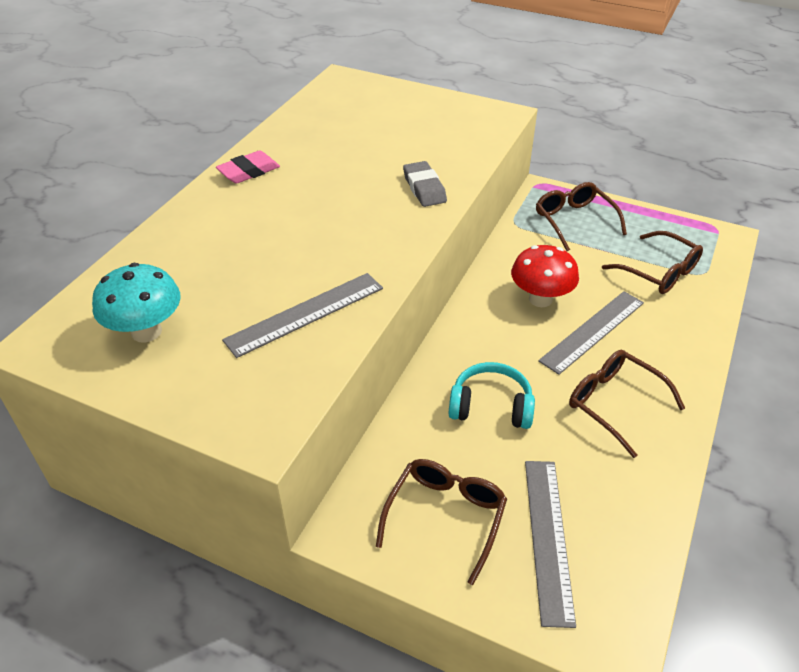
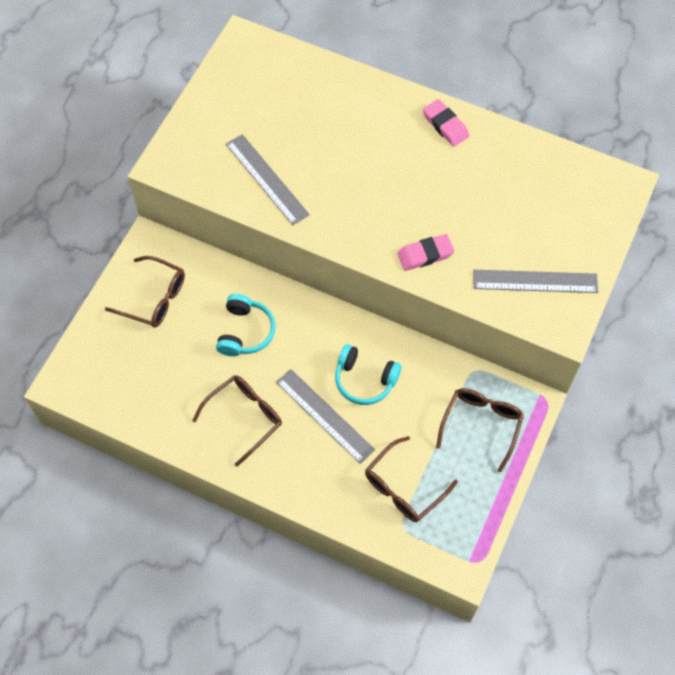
camera: 90 degrees right, 20 degrees up
turquoise mushroom [92,263,181,343] -> none
grey eraser [403,161,447,207] -> pink eraser [397,234,455,271]
red mushroom [511,245,579,307] -> turquoise headphones [335,344,402,405]
grey ruler [525,461,576,628] -> grey ruler moved to [473,270,598,293]
brown glasses [536,182,627,251] -> brown glasses turned 45 degrees counterclockwise [436,388,524,472]

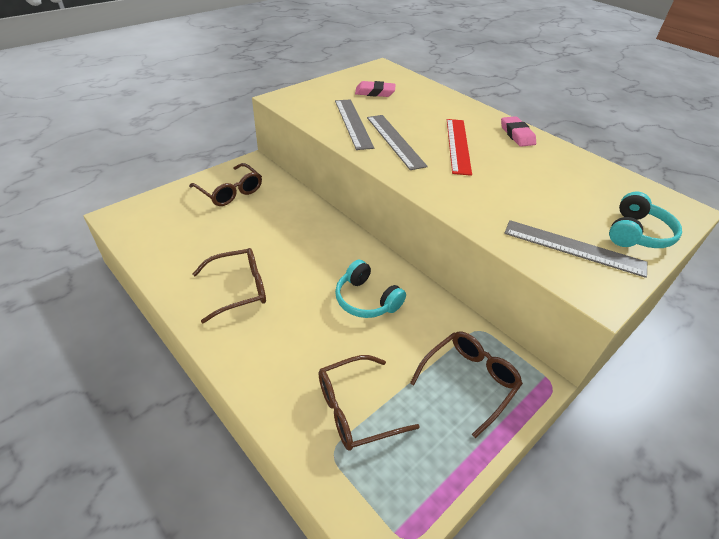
camera: 20 degrees right, 20 degrees down
turquoise headphones [216,294,276,356] -> turquoise headphones moved to [609,192,682,248]
grey ruler [276,369,375,464] -> grey ruler moved to [367,115,428,170]
pink eraser [397,234,455,271] -> pink eraser moved to [355,81,395,97]
none -> red ruler [447,119,472,176]

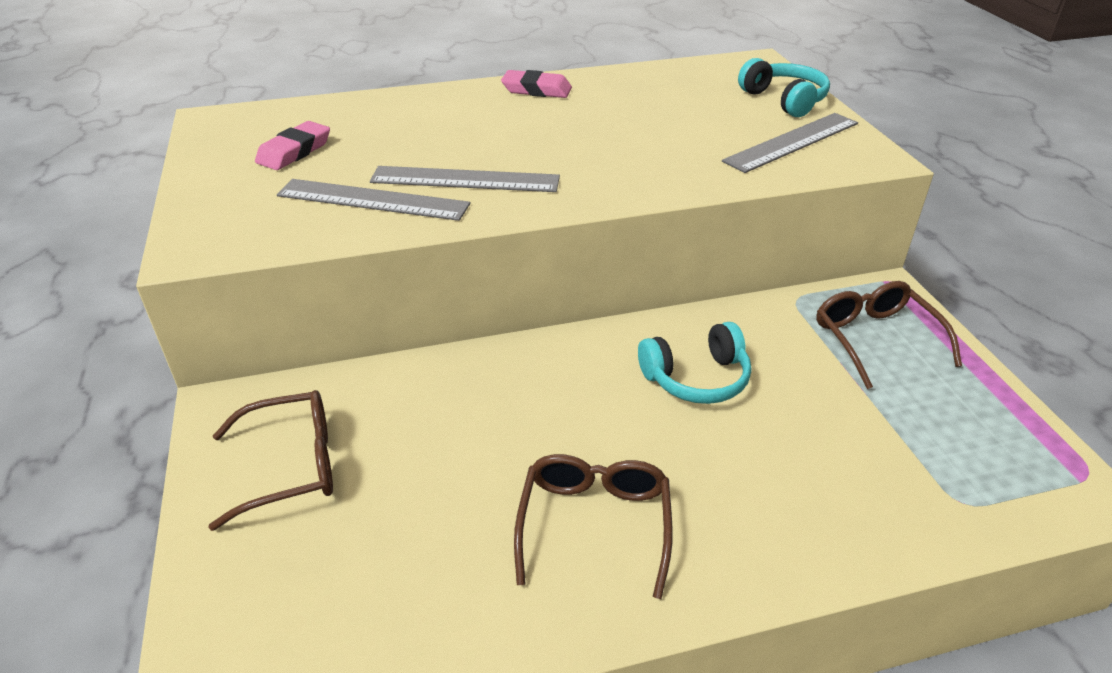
camera: 60 degrees left, 5 degrees down
brown glasses [319,355,420,451] -> none
red ruler [447,119,472,176] -> none

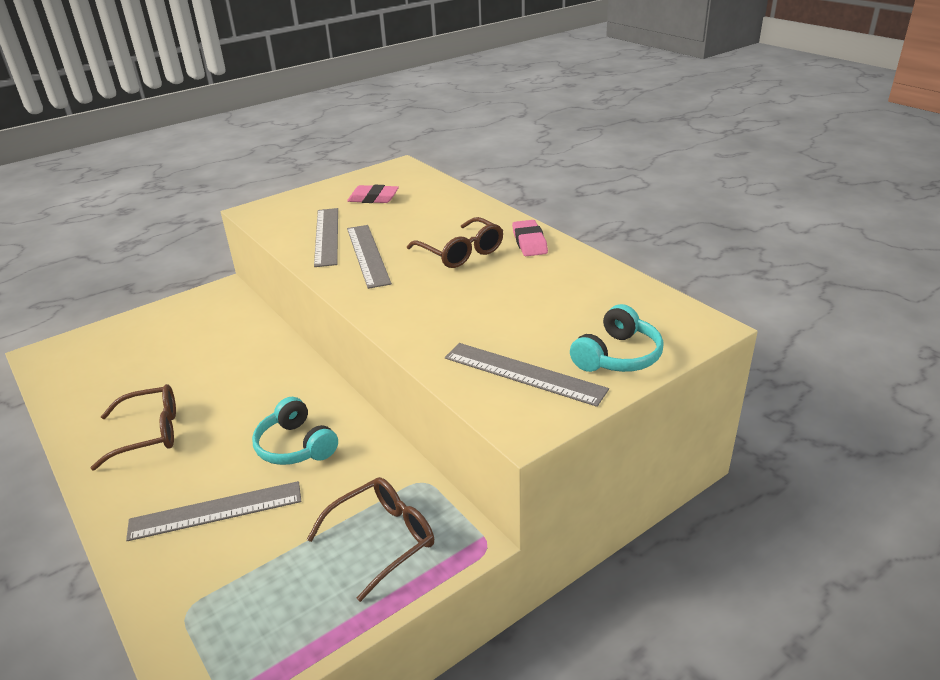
camera: 70 degrees right, 5 degrees down
brown glasses [208,390,333,531] -> brown glasses moved to [407,217,503,268]
none -> grey ruler [126,481,301,541]

